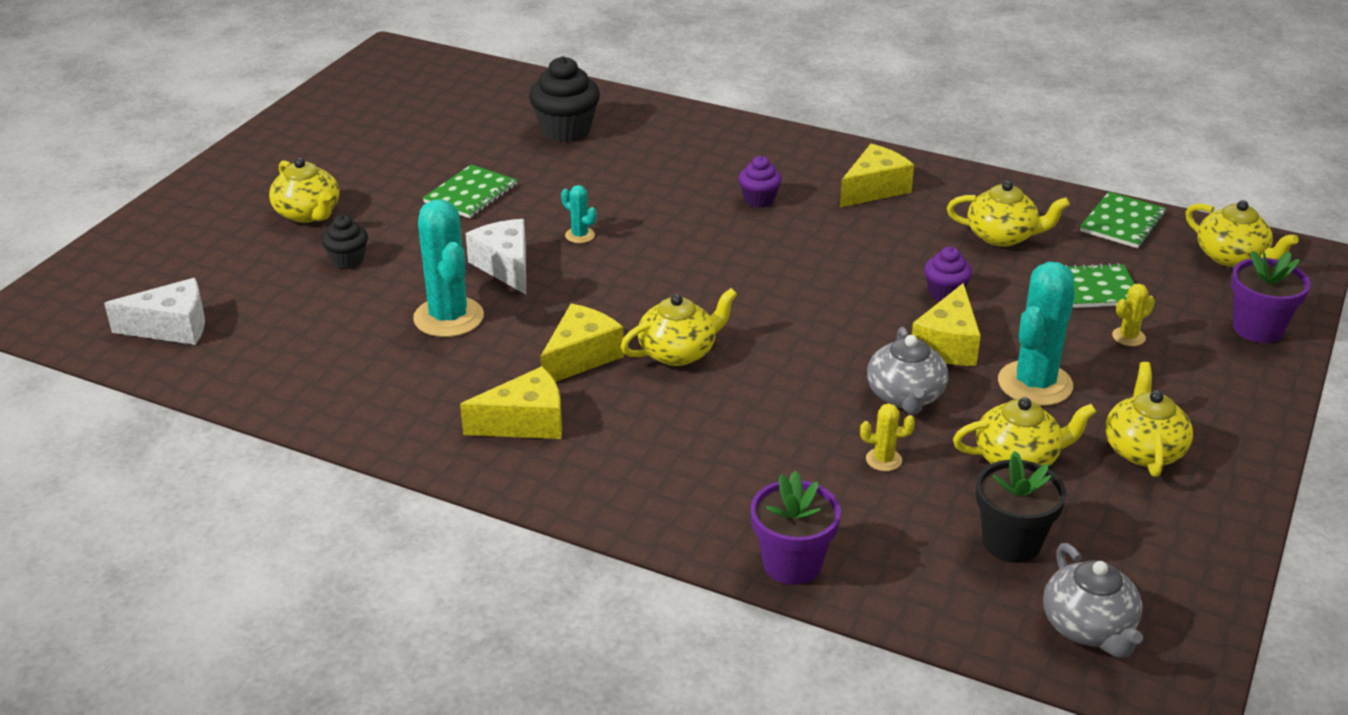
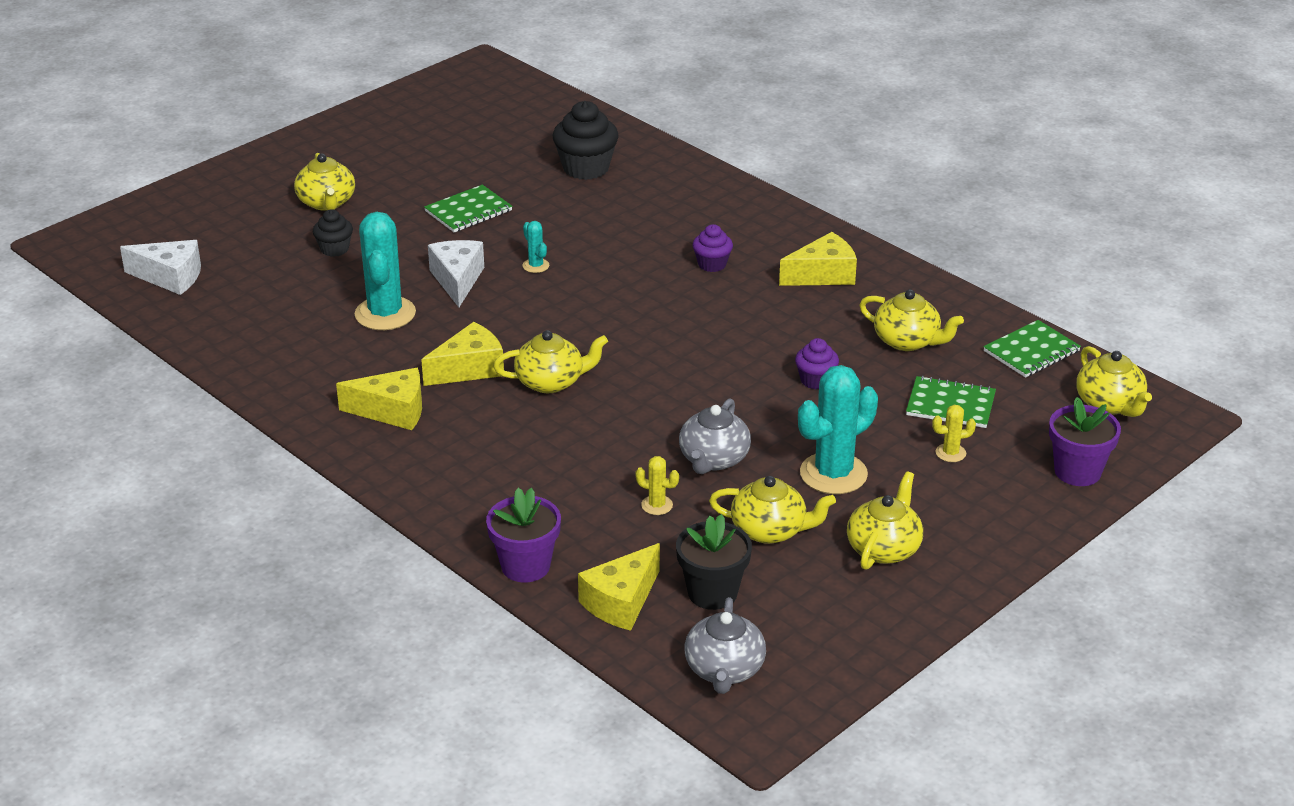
camera: 20 degrees right, 0 degrees up
yellow cheese [912,283,981,366] -> yellow cheese moved to [578,543,660,631]

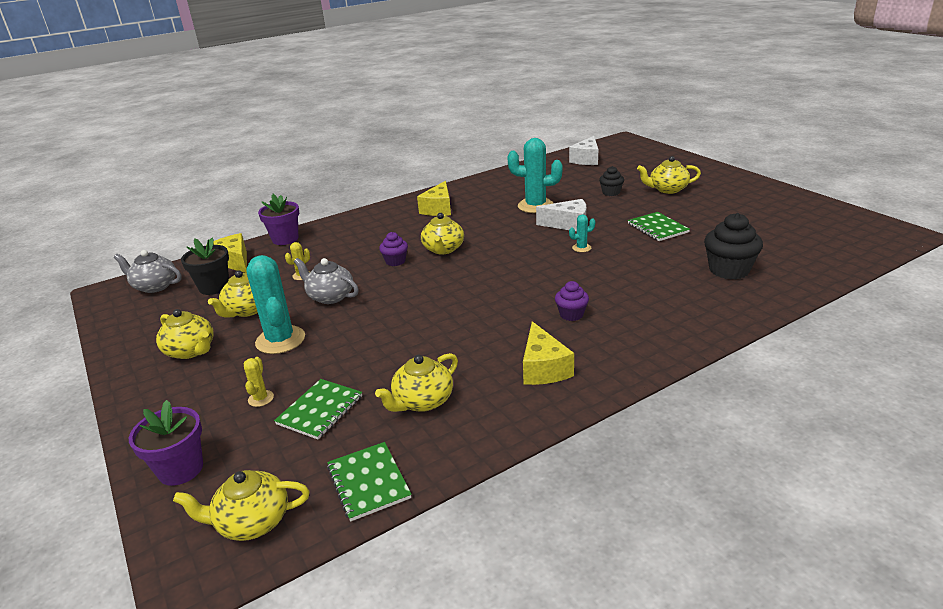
camera: 105 degrees right, 5 degrees down
yellow cheese [421,322,504,386] -> none
purple cupcake [795,338,839,389] -> purple cupcake moved to [379,232,408,266]

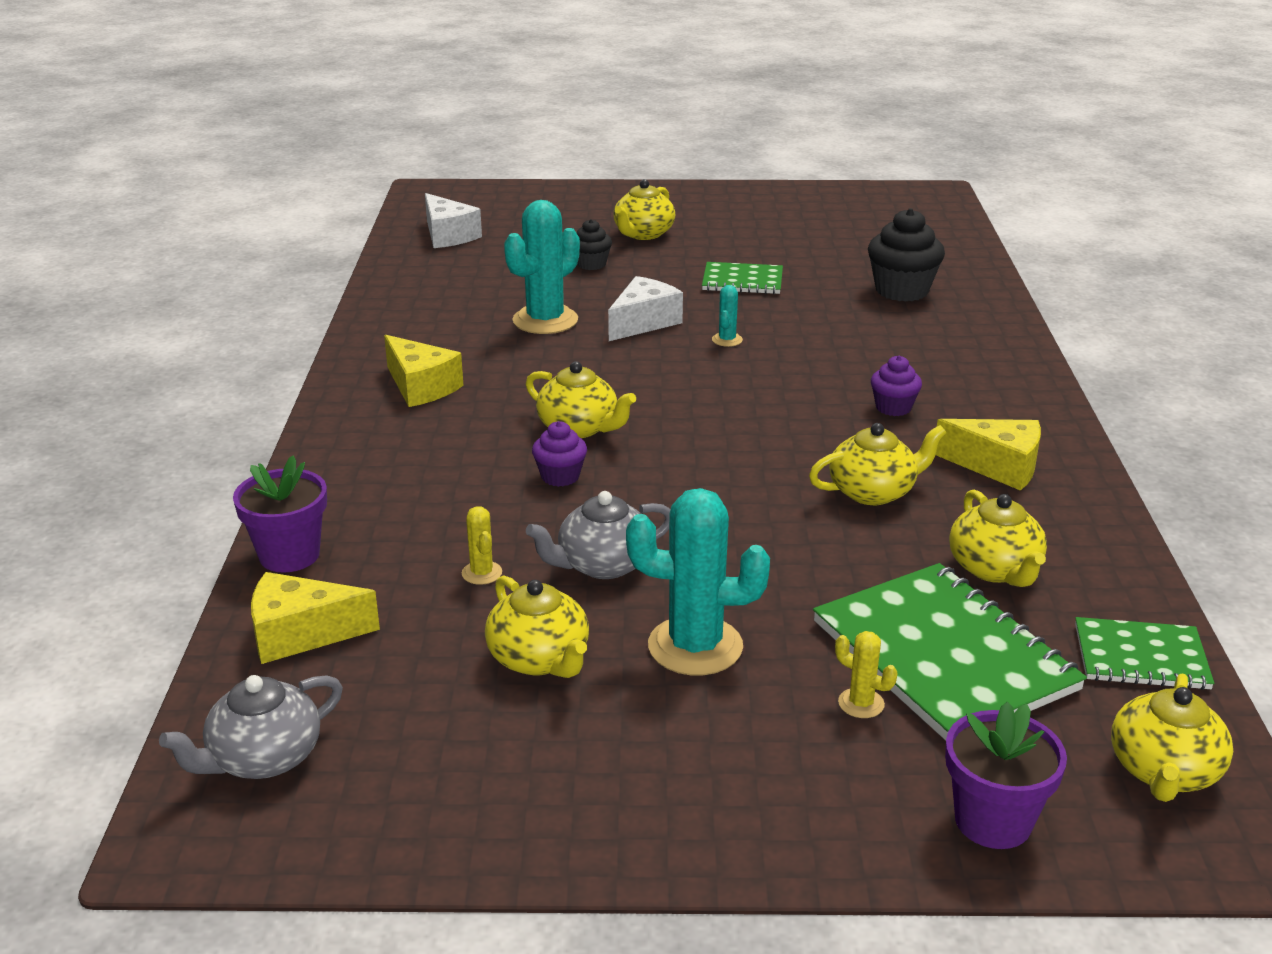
camera: 60 degrees left, 0 degrees up
yellow teapot [156,309,214,359] -> yellow teapot moved to [809,423,946,505]
black flower pot [181,238,229,295] -> none
green notebook [274,379,362,439] -> green notebook [813,563,1087,740], size x1.83

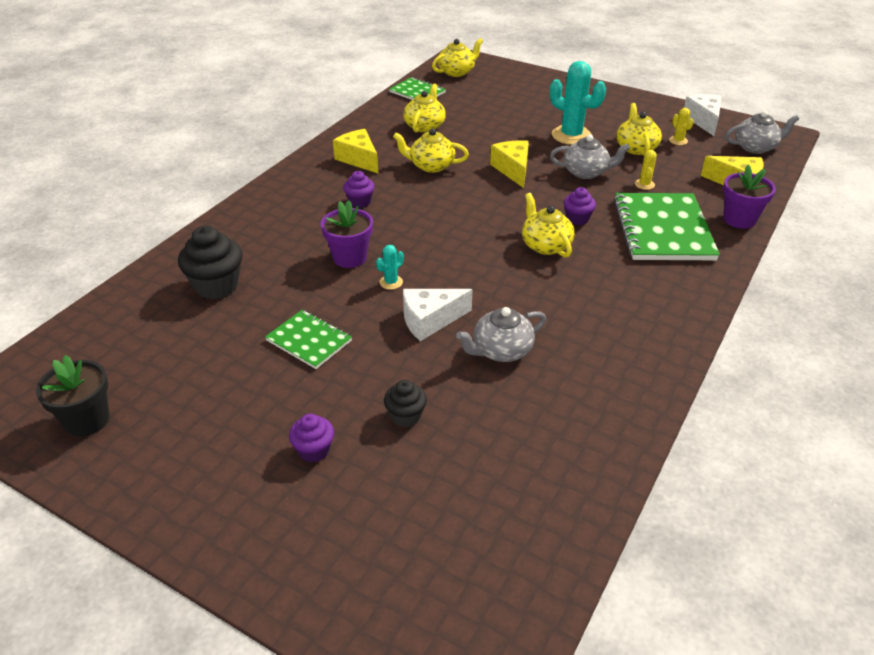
camera: 150 degrees left, 10 degrees up
yellow cheese [384,335,464,407] -> yellow cheese moved to [490,140,529,188]
white cheese [425,193,482,248] -> white cheese moved to [684,94,721,136]
turquoise cactus [504,200,580,334] -> grey teapot [456,307,546,362]
yellow teapot [613,179,675,240] -> purple cupcake [289,414,334,462]
green notebook [813,563,1087,740] -> green notebook moved to [614,193,720,260]
yellow cactus [835,631,898,718] -> yellow cactus moved to [669,108,694,145]
purple flower pot [945,702,1067,849] -> purple flower pot moved to [321,200,373,268]
none -> black flower pot [36,355,110,436]

